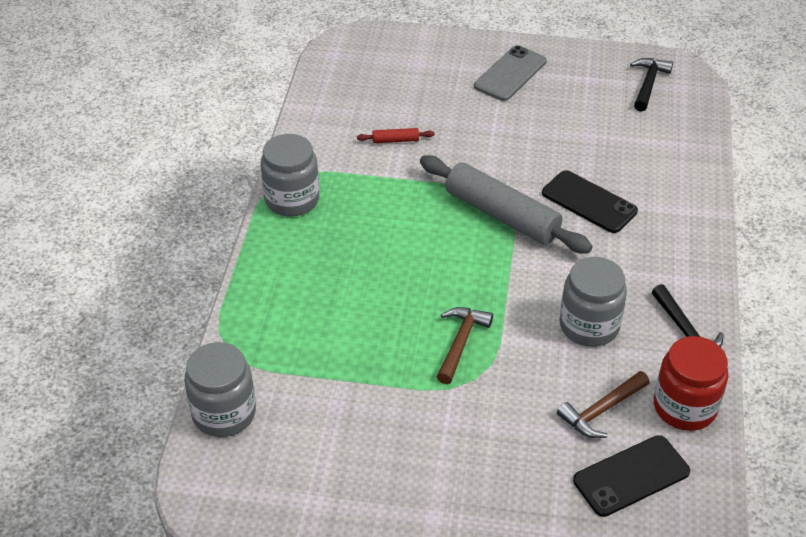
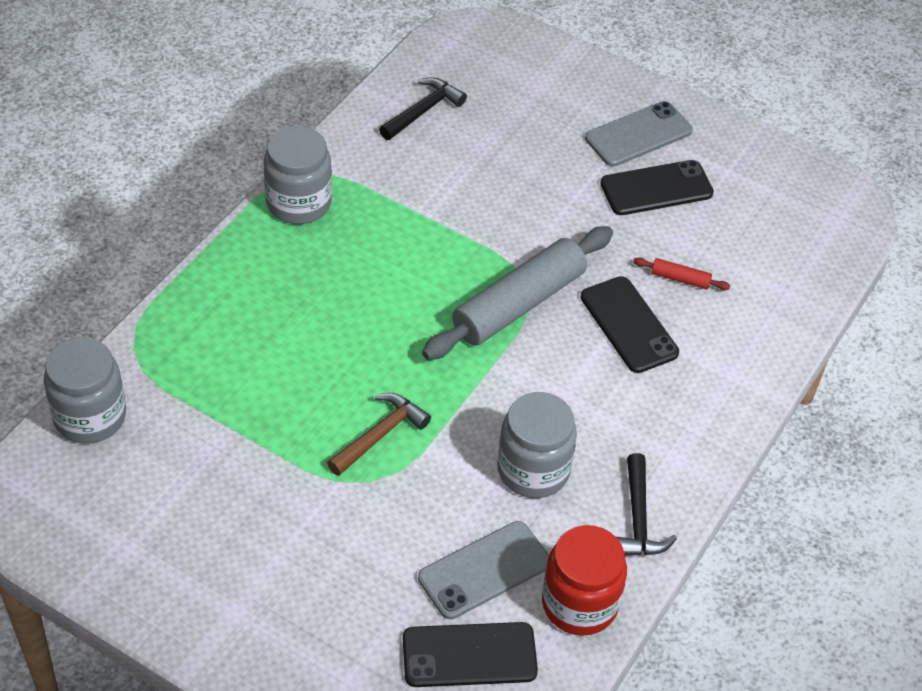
camera: 20 degrees right, 5 degrees up
red rolling pin [357,128,435,143] -> red rolling pin moved to [633,257,730,290]
grey rolling pin [420,155,593,254] -> grey rolling pin turned 75 degrees clockwise [422,226,613,360]
brown hammer [557,371,649,438] -> grey phone [418,521,549,619]
black hammer [630,58,673,112] -> black hammer moved to [379,77,467,140]
none -> black phone [600,160,714,215]

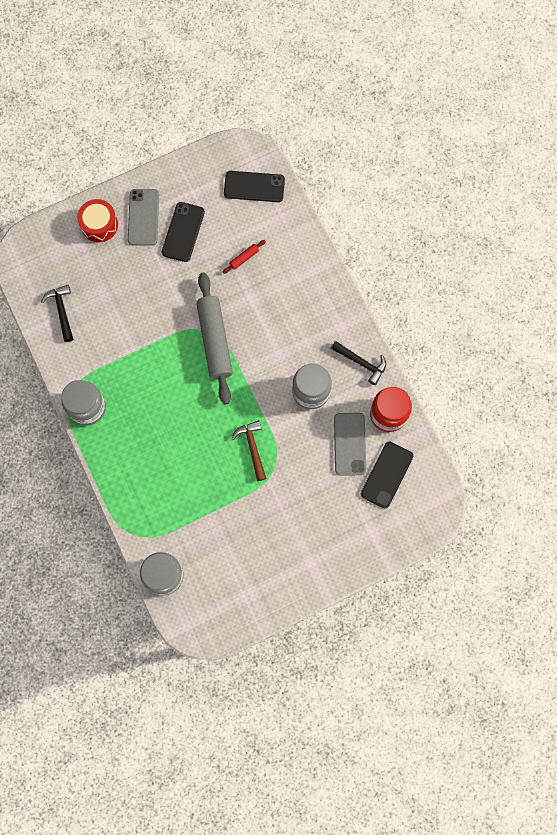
camera: 55 degrees left, 25 degrees up
black phone [581,276,679,373] -> black phone moved to [224,171,285,202]
none -> red drum [77,199,118,242]

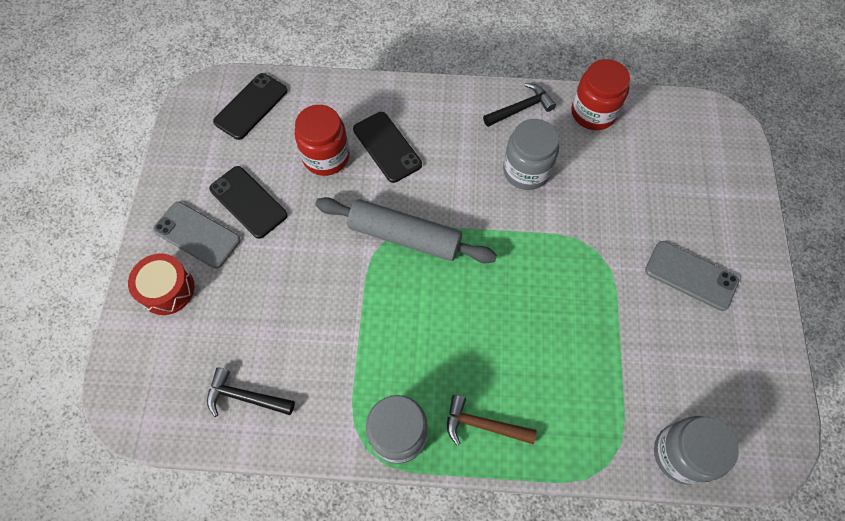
camera: 60 degrees left, 10 degrees down
red rolling pin [223,240,266,274] -> red jar [295,105,350,176]
brown hammer [232,420,267,481] -> brown hammer moved to [447,395,537,446]
grey phone [334,413,366,475] -> grey phone moved to [645,241,739,311]
black phone [361,442,413,508] -> black phone moved to [353,112,422,183]

